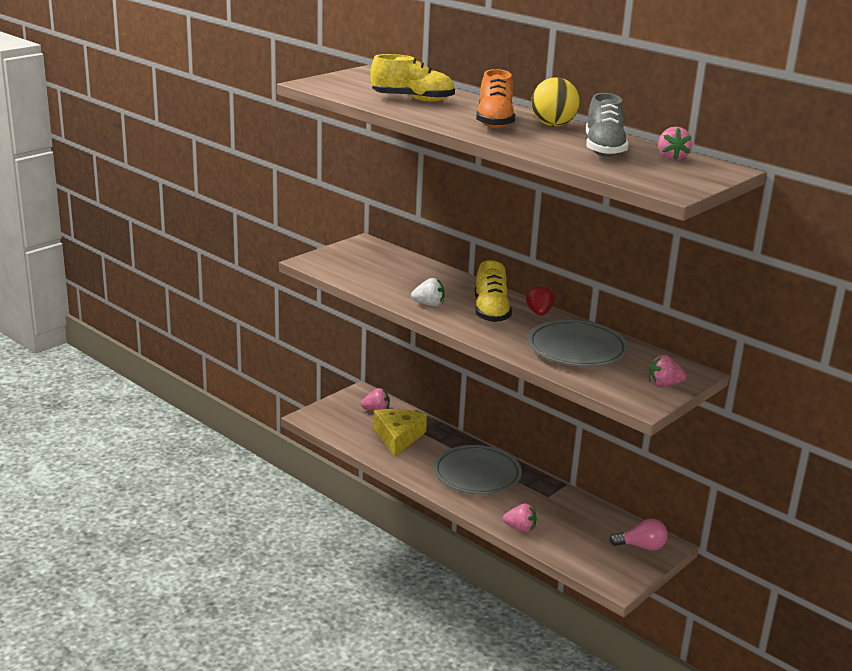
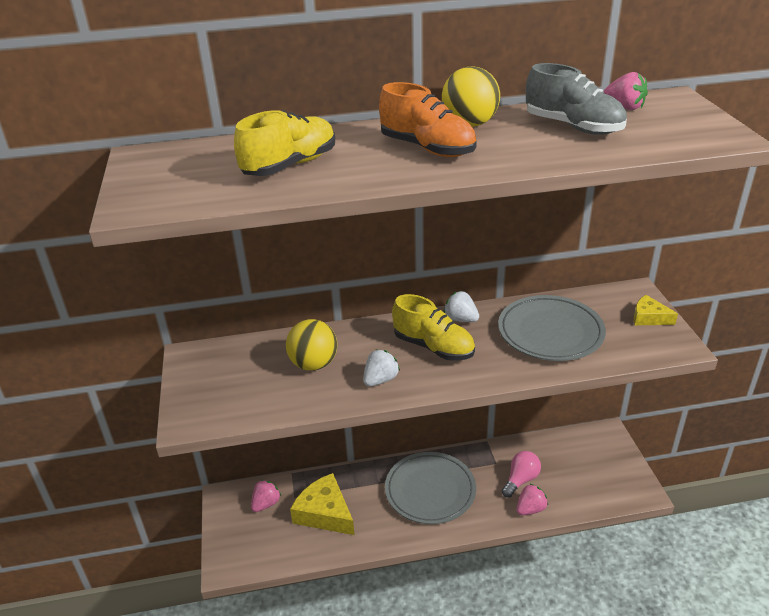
camera: 50 degrees left, 10 degrees up
red strawberry [526,284,555,316] -> white strawberry [444,291,479,322]
pink light bulb [609,518,668,551] -> pink light bulb moved to [502,451,541,497]
pink strawberry [649,355,687,387] -> yellow cheese [634,295,678,325]
none -> yellow ball [286,319,337,371]

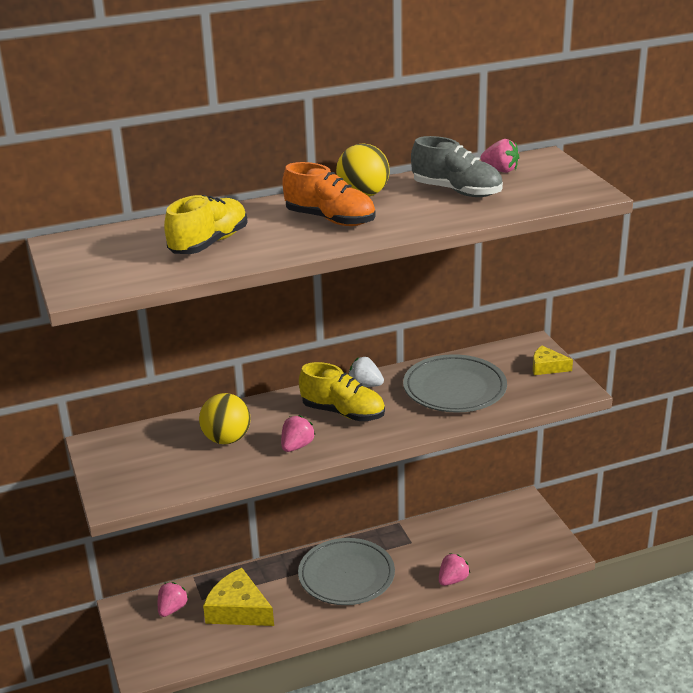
camera: 10 degrees left, 5 degrees down
white strawberry [363,349,400,386] -> pink strawberry [281,415,315,452]
pink light bulb [502,451,541,497] -> none

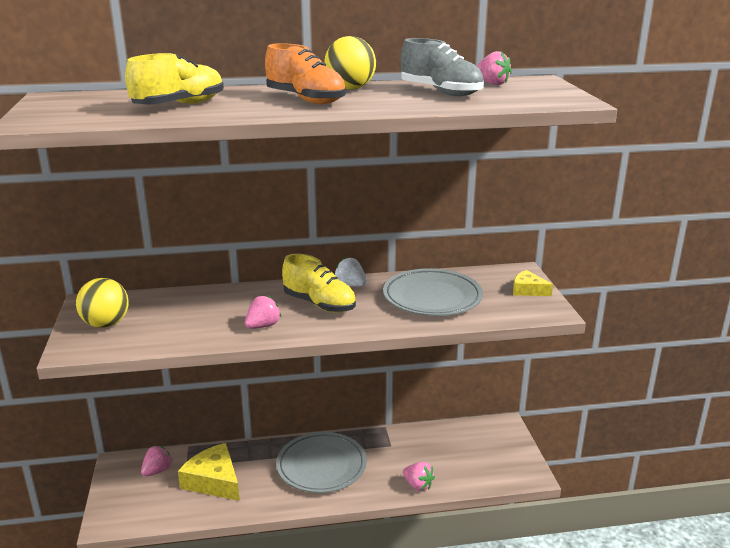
camera: 10 degrees right, 5 degrees down
yellow ball [199,393,251,445] -> yellow ball moved to [76,278,129,328]
pink strawberry [439,553,470,586] -> pink strawberry turned 75 degrees clockwise [403,462,435,491]

